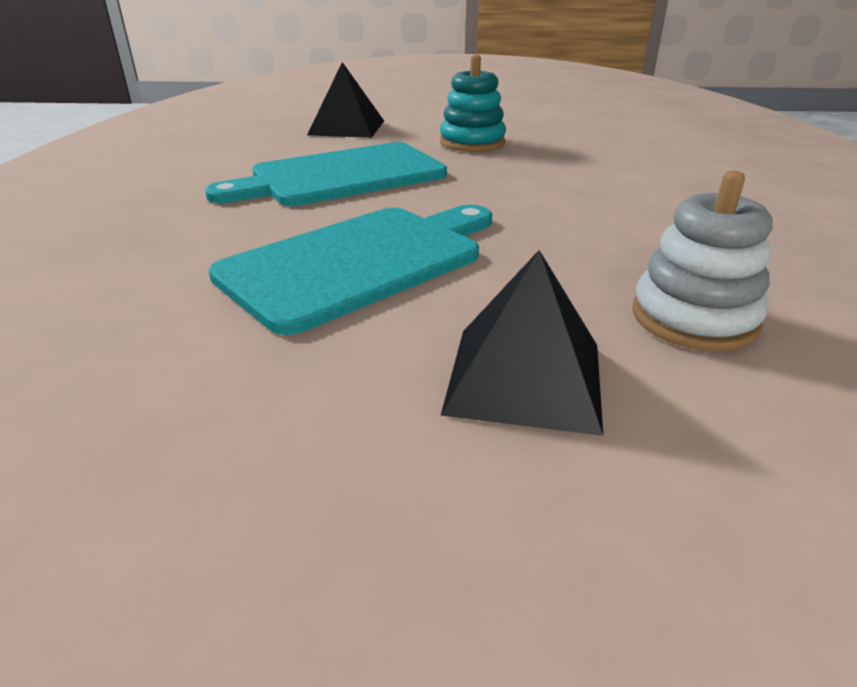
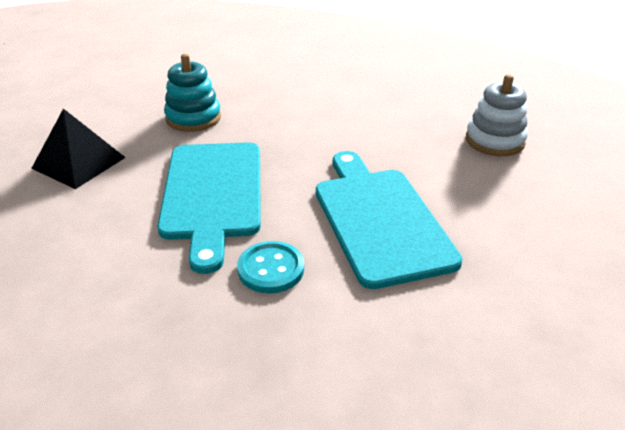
camera: 65 degrees left, 5 degrees up
black pyramid [441,250,603,436] -> none
none -> turquoise button [237,241,304,294]

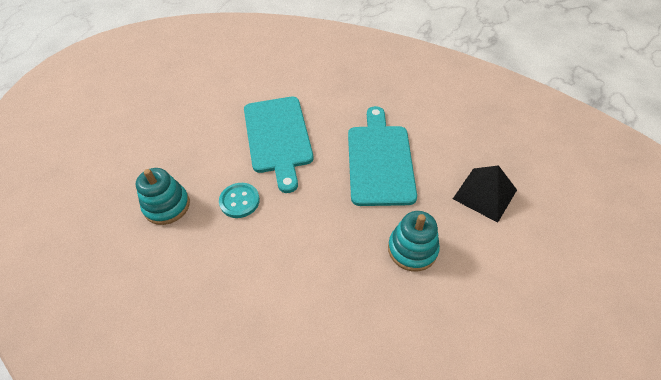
camera: 175 degrees left, 15 degrees up
turquoise button [237,241,304,294] -> turquoise button moved to [219,183,260,218]
white stacking toy [466,74,528,156] -> turquoise stacking toy [136,168,190,225]

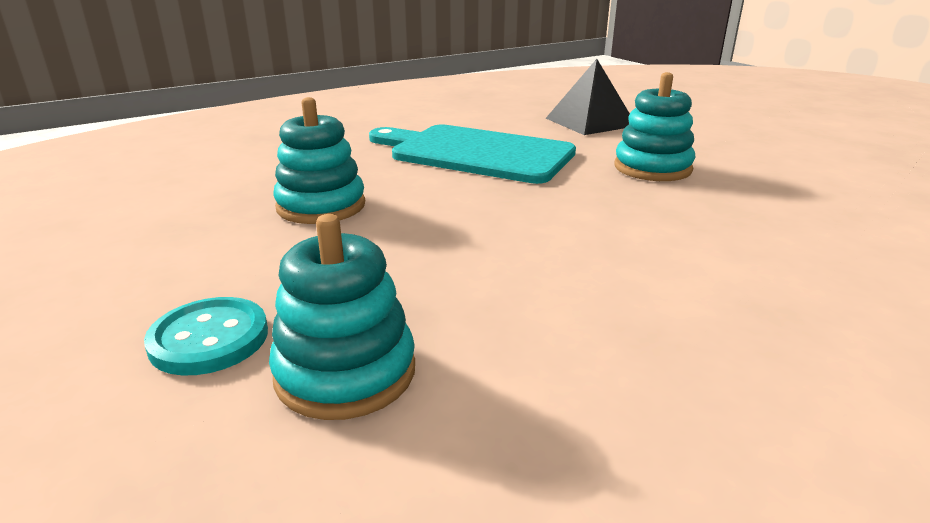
camera: 65 degrees left, 25 degrees down
turquoise button [219,183,260,218] -> turquoise button moved to [144,297,268,376]
turquoise cutting board [244,97,313,193] -> turquoise stacking toy [273,97,365,224]

